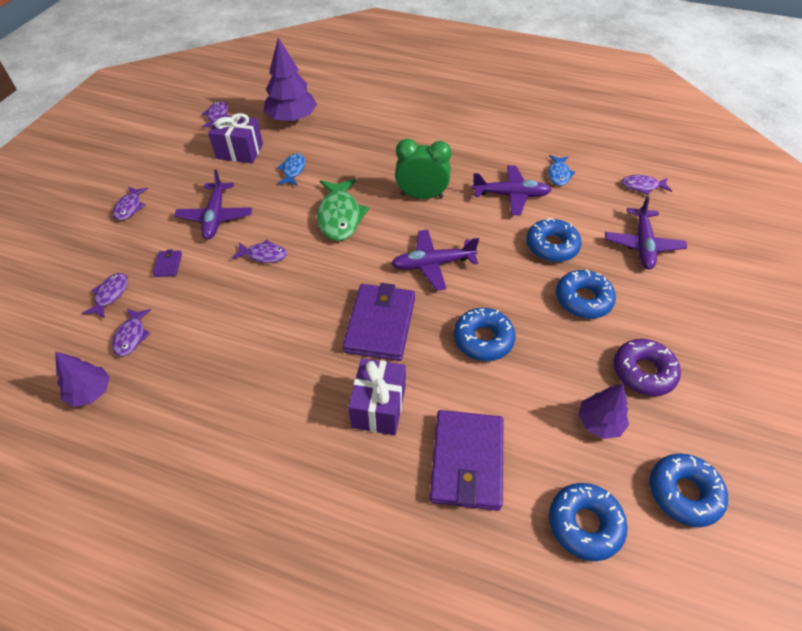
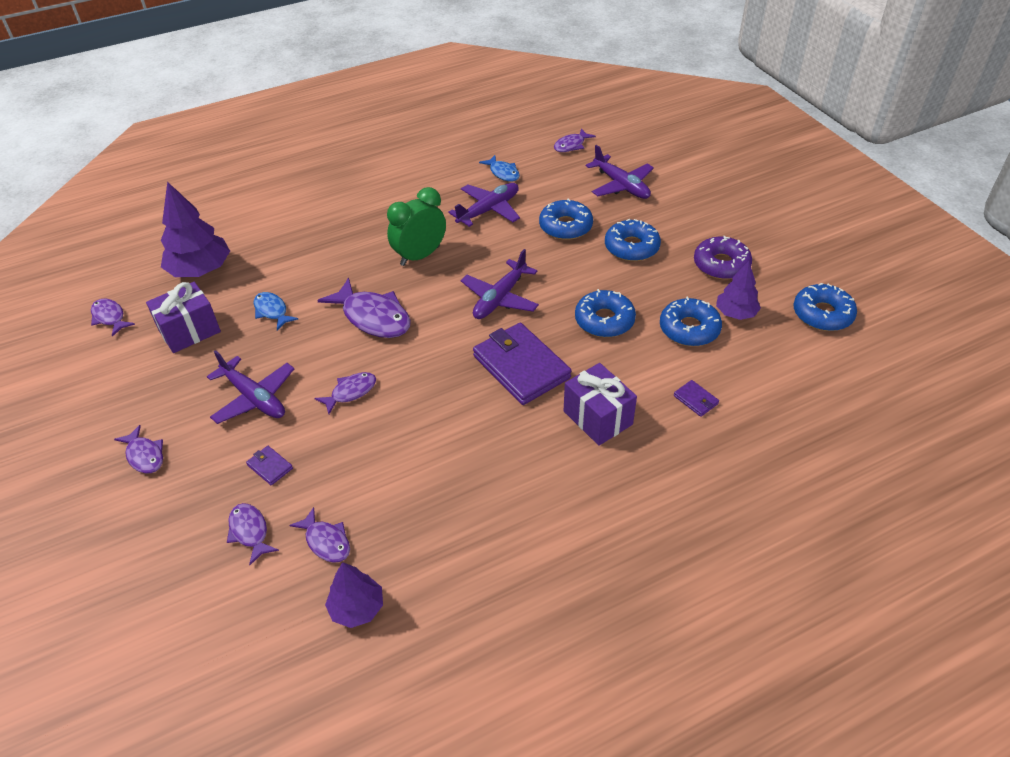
camera: 45 degrees left, 5 degrees down
green fish [317,179,369,241] -> purple fish [317,278,411,338]
purple wallet [430,410,504,511] -> purple wallet [674,380,719,417], size x0.42
blue donut [549,483,628,561] -> blue donut moved to [660,297,722,346]

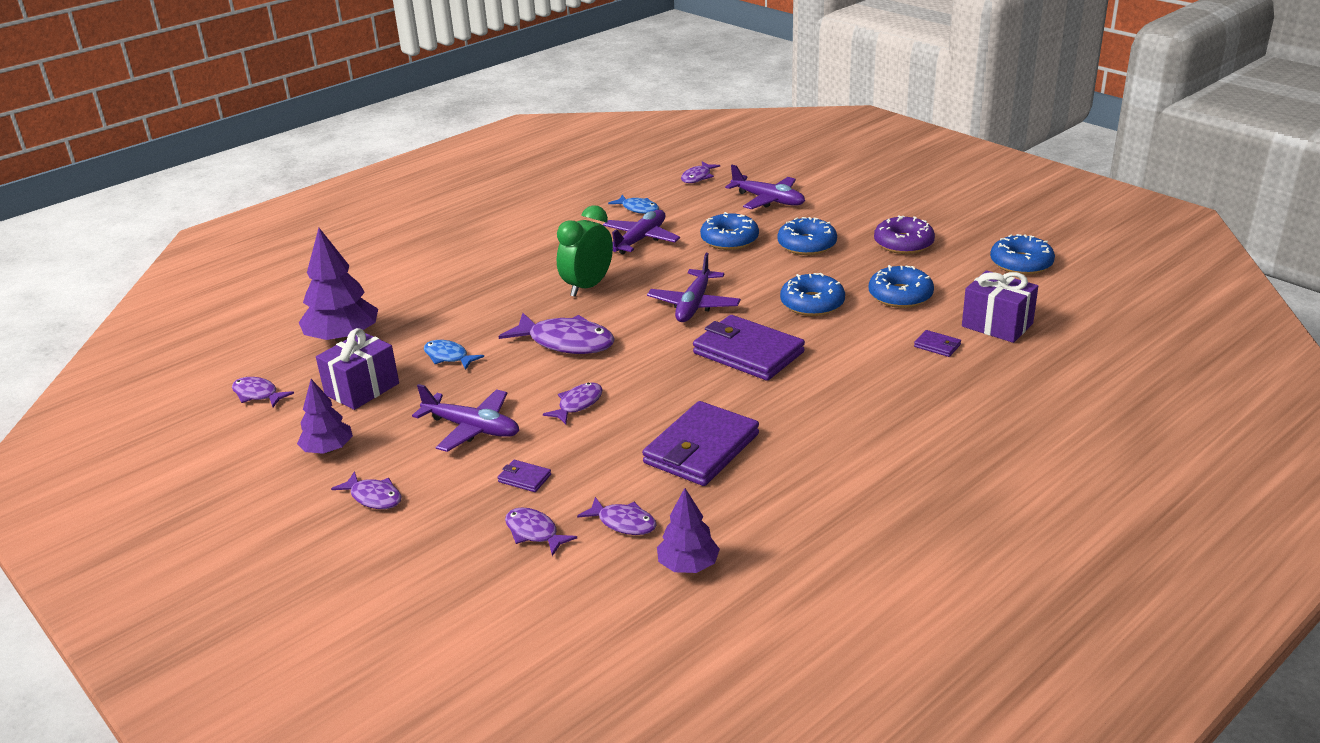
camera: 15 degrees left, 15 degrees down
purple gift [564,363,637,446] -> purple gift moved to [962,270,1038,343]
purple tree [716,261,761,320] -> purple tree moved to [297,379,353,454]
none -> purple wallet [642,401,759,486]

